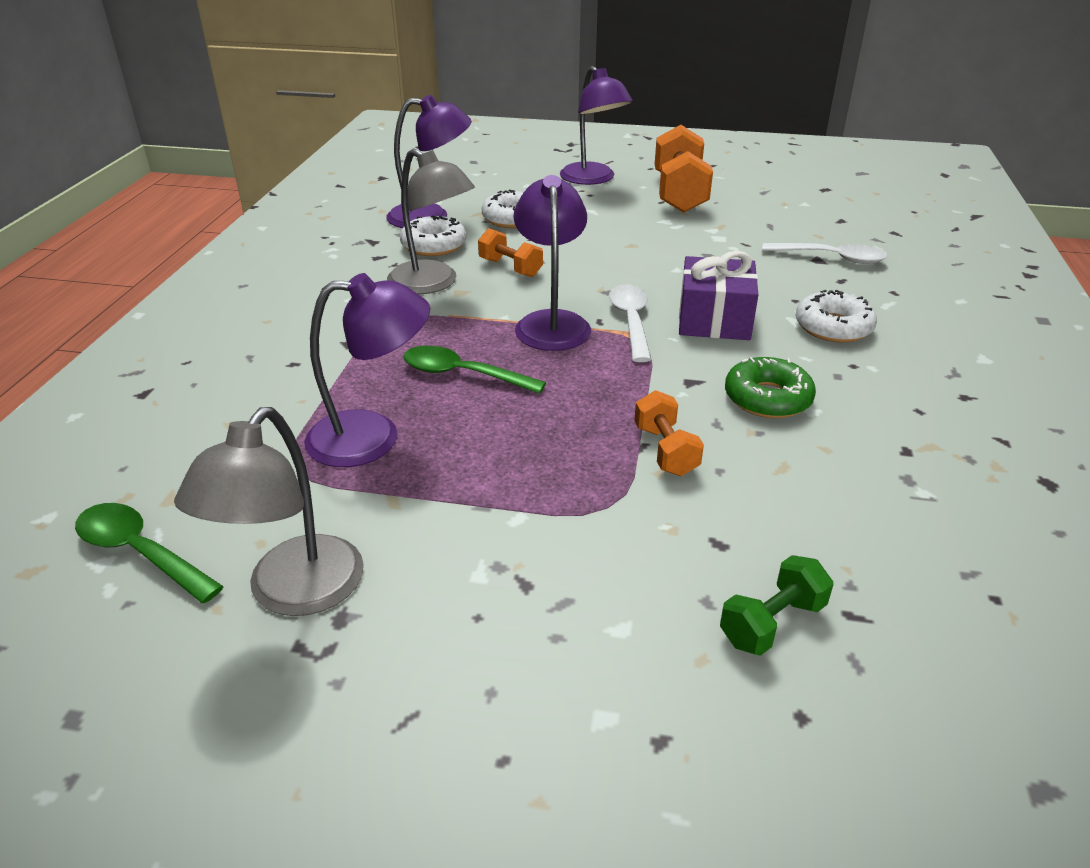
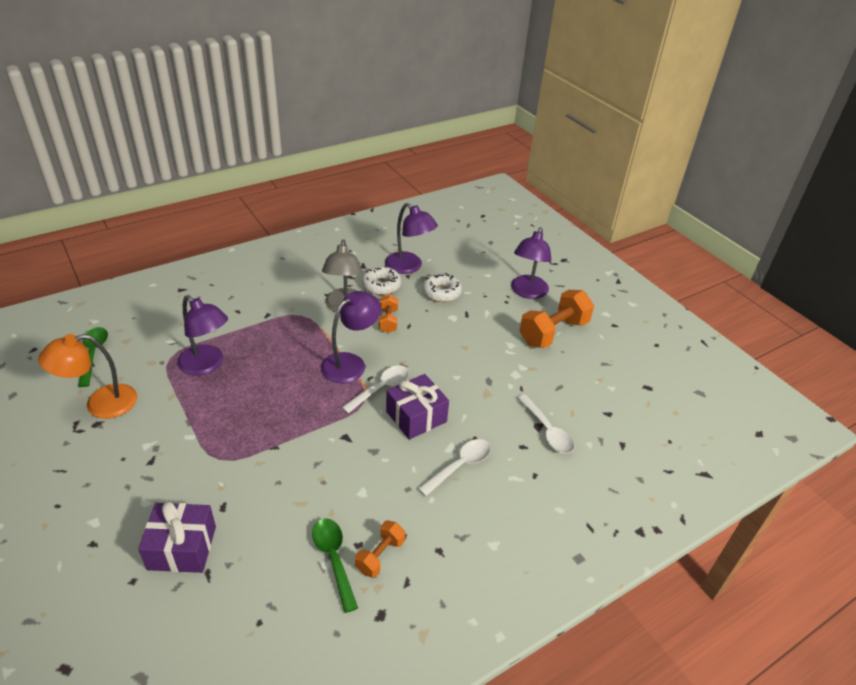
camera: 45 degrees right, 5 degrees up
grey lamp [174,407,364,616] -> orange lamp [38,334,137,419]
green spoon [403,346,546,394] -> green spoon moved to [312,518,358,613]
orange dumbbell [634,390,704,476] -> orange dumbbell moved to [355,521,405,578]
green dumbbell [720,555,834,656] -> purple gift [138,502,216,573]
green donut [725,357,816,418] -> none
white donut [796,290,877,343] -> white spoon [418,439,491,496]

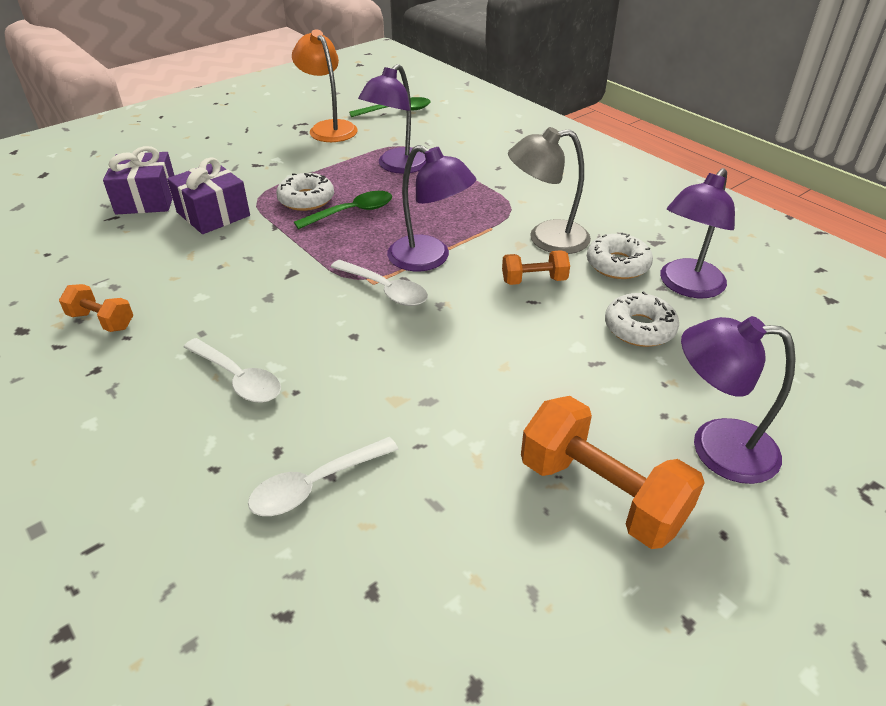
camera: 85 degrees right, 0 degrees up
green spoon [312,518,358,613] -> green spoon moved to [294,191,392,229]
purple gift [386,374,449,440] -> purple gift moved to [167,157,250,234]
none -> white donut [276,173,334,211]

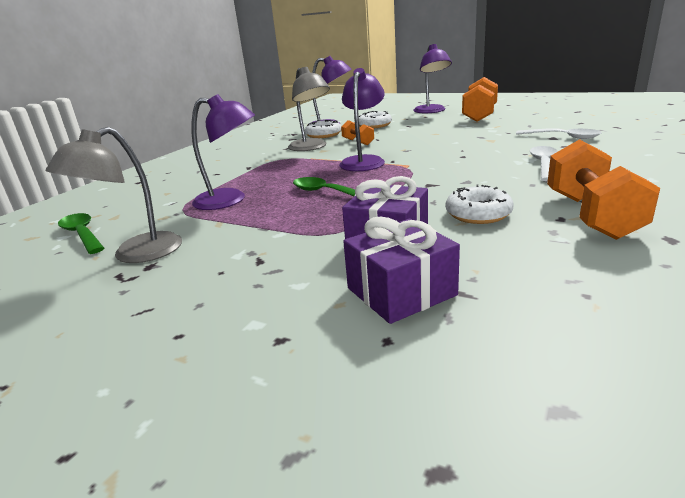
camera: 110 degrees left, 15 degrees down
orange dumbbell [59,284,133,332] -> orange dumbbell [547,139,660,240], size x1.88
white donut [276,173,334,211] -> white donut moved to [446,185,513,224]
orange lamp [292,29,358,142] -> grey lamp [46,127,182,263]
white spoon [331,260,428,306] -> none

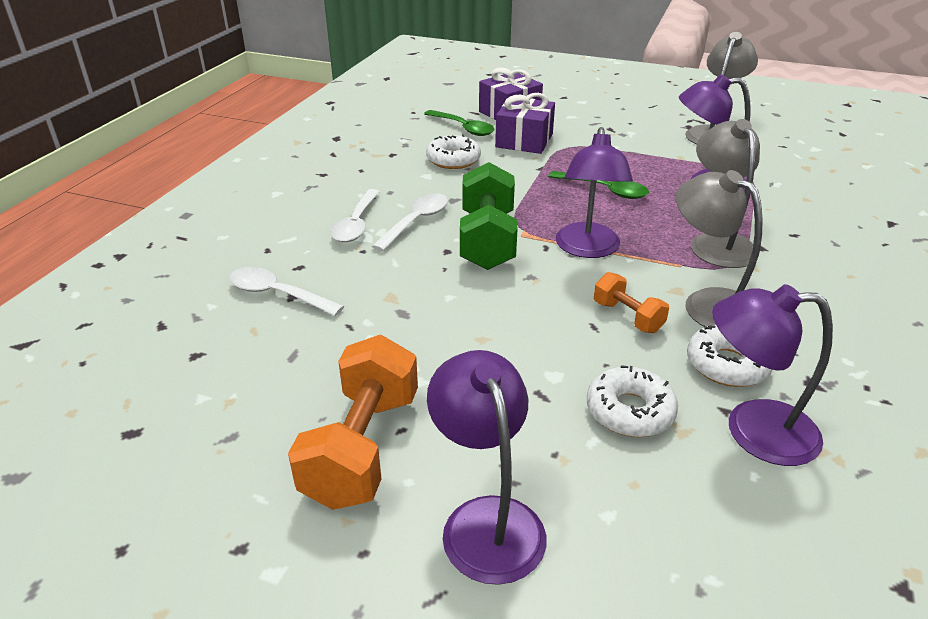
camera: 170 degrees right, 10 degrees up
green spoon [58,213,104,254] -> green spoon moved to [424,110,494,136]
orange dumbbell [547,139,660,240] -> none
none -> white spoon [372,193,448,251]
none -> green dumbbell [460,162,518,270]
none -> grey lamp [691,119,760,268]

